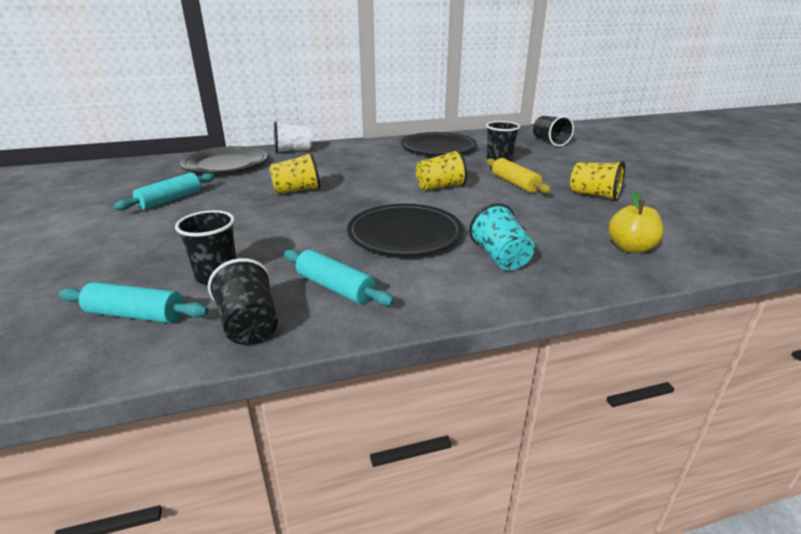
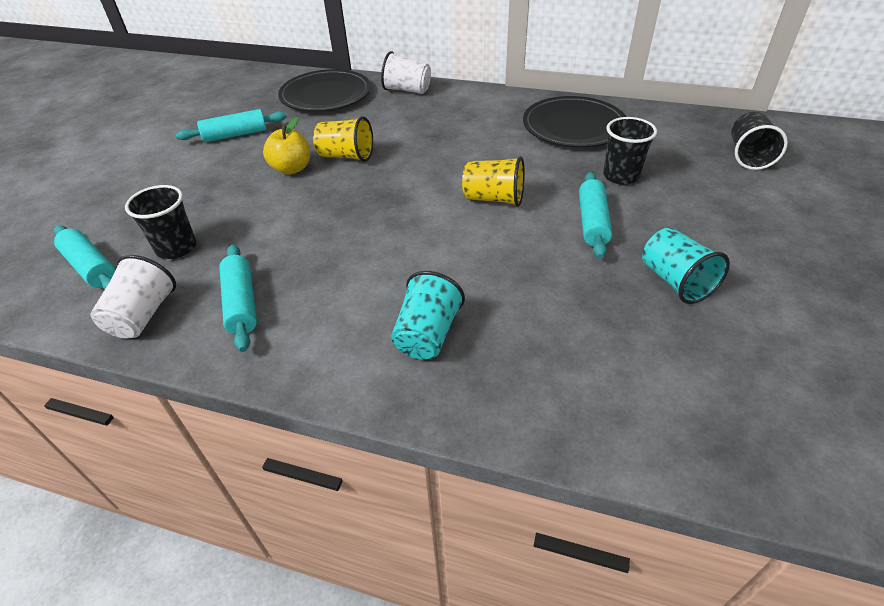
camera: 35 degrees right, 15 degrees up
black cup [208,258,278,345] -> white cup [90,255,176,338]
black plate [347,204,463,256] -> none
yellow rolling pin [486,158,551,194] -> turquoise rolling pin [579,172,612,259]
yellow cup [570,161,625,201] -> turquoise cup [642,227,730,304]
yellow apple [608,191,664,253] -> yellow apple moved to [263,117,310,175]

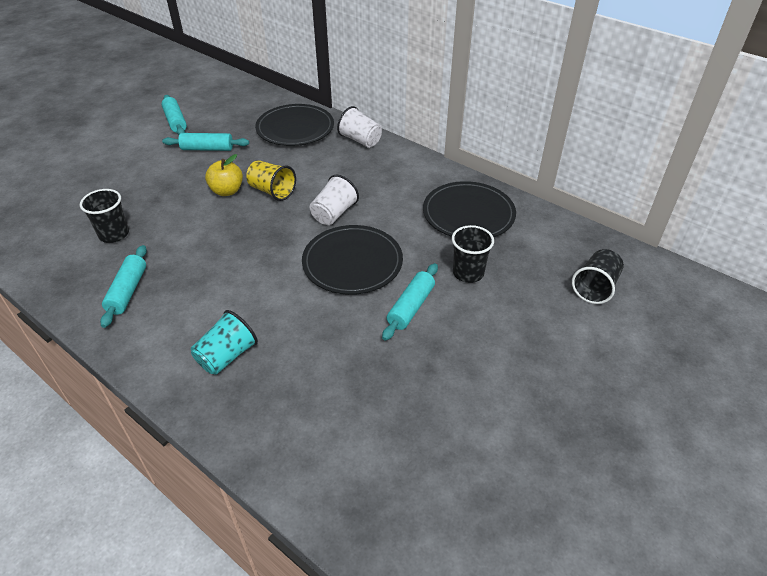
camera: 20 degrees right, 0 degrees up
turquoise rolling pin [54,225,116,290] -> turquoise rolling pin moved to [162,95,187,135]
white cup [90,255,176,338] -> white cup moved to [310,175,359,225]
yellow cup [462,156,525,207] -> black plate [302,225,403,295]
turquoise cup [642,227,730,304] -> none

